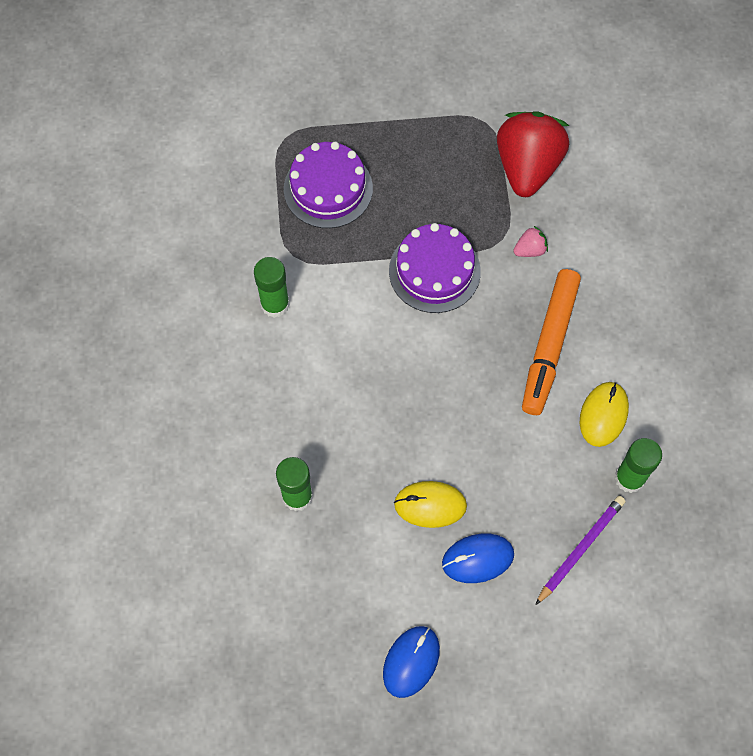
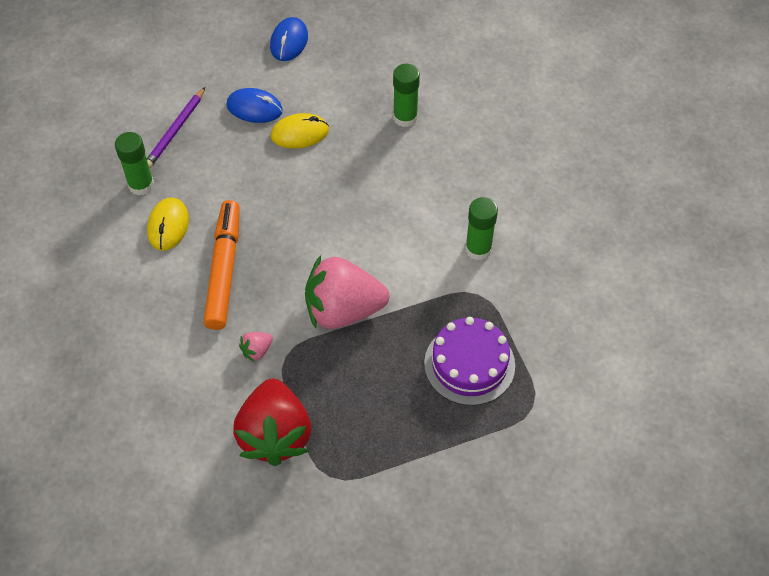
camera: 165 degrees right, 10 degrees down
purple cake [389,223,481,313] -> pink strawberry [305,255,389,329]
blue mouse [442,533,514,583] -> blue mouse turned 45 degrees clockwise [227,88,283,123]

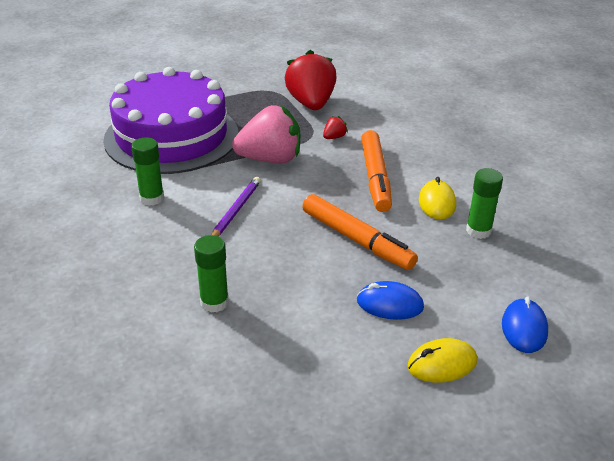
camera: 175 degrees right, 20 degrees down
purple pencil [147,87,205,169] -> purple pencil moved to [211,177,261,236]
pink strawberry [239,332,273,362] -> red strawberry [323,116,348,139]
blue mouse [270,17,308,61] -> blue mouse moved to [502,297,548,353]
yellow mouse [271,113,329,149] -> yellow mouse moved to [407,338,477,383]
purple cake [424,317,515,406] -> purple cake [103,67,238,174], size x1.93
none -> orange marker [302,194,418,270]

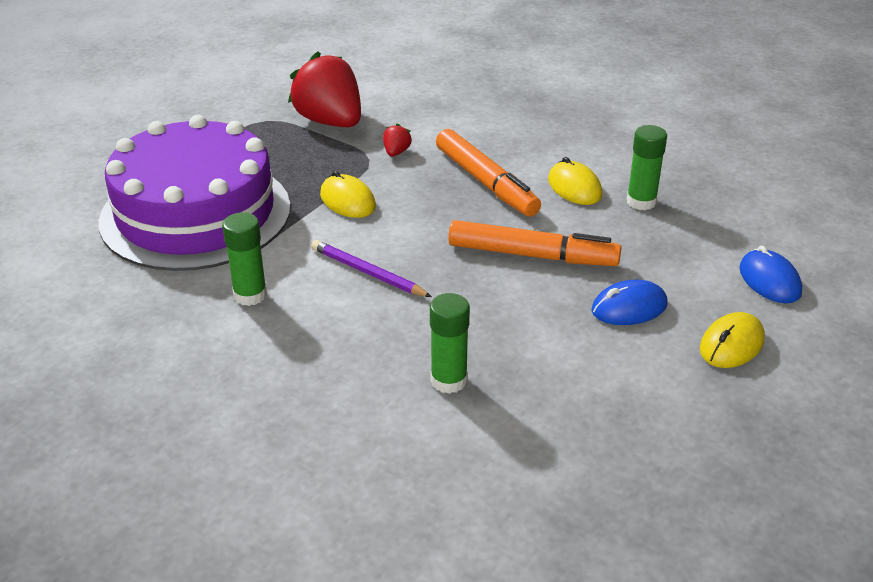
camera: 30 degrees left, 0 degrees up
purple pencil [211,177,261,236] -> purple pencil turned 45 degrees counterclockwise [311,240,432,297]
pink strawberry [232,105,300,163] -> yellow mouse [320,171,376,218]

